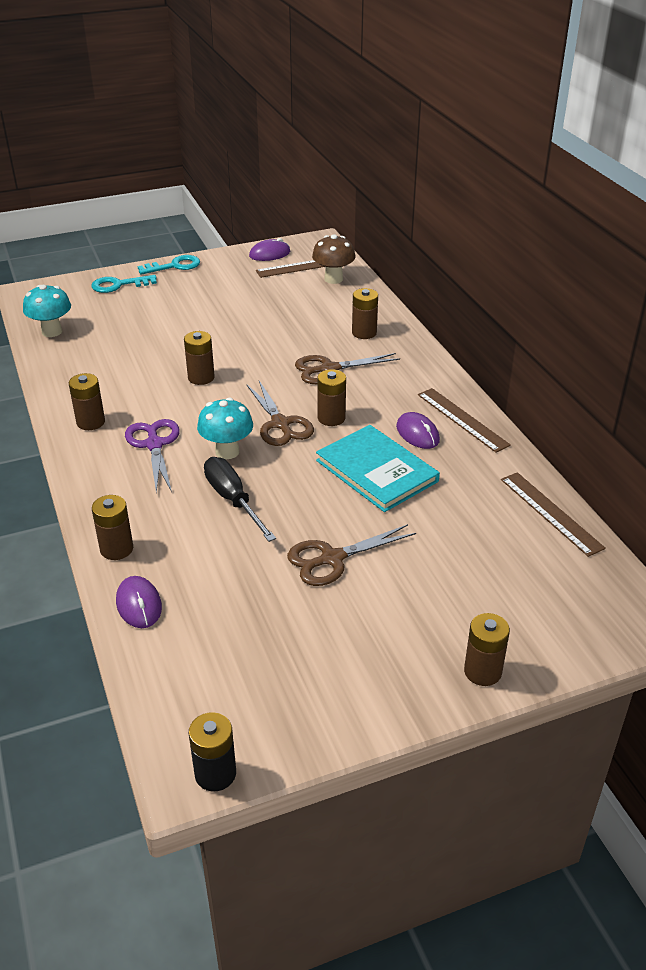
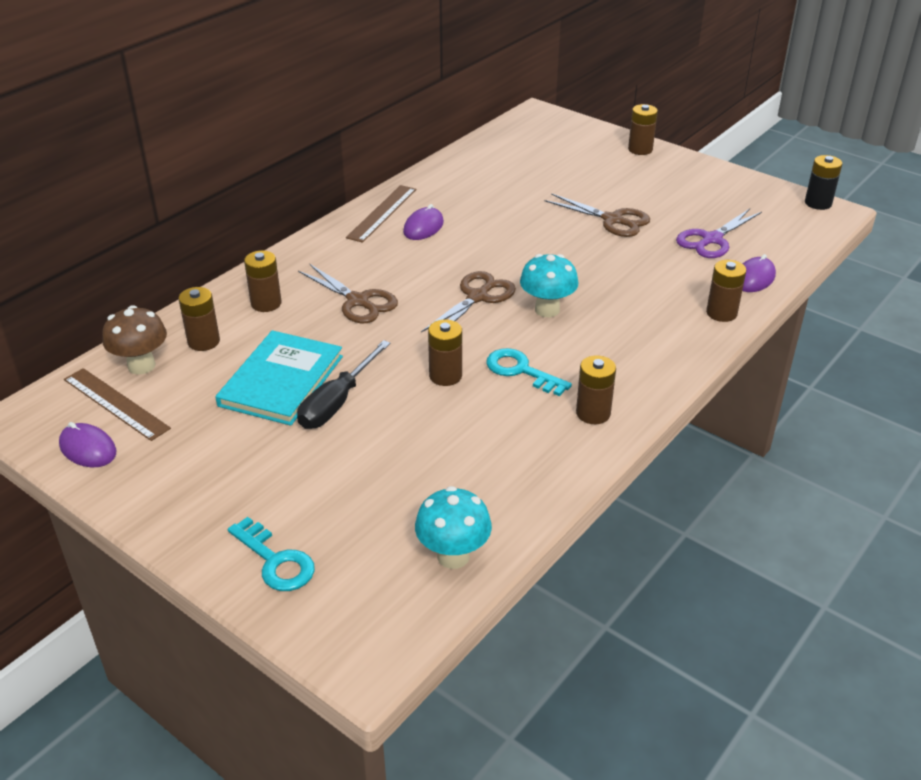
camera: 120 degrees left, 0 degrees up
purple scissors [125,419,180,493] -> purple scissors moved to [676,208,762,258]
turquoise key [138,255,200,275] -> turquoise key moved to [486,348,572,396]
black screwdriver [204,457,276,542] -> black screwdriver moved to [297,340,391,429]
turquoise book [316,425,440,512] -> turquoise book moved to [216,330,343,426]
brown battery [317,369,346,426] -> brown battery moved to [179,287,220,351]
brown ruler [501,472,606,557] -> none

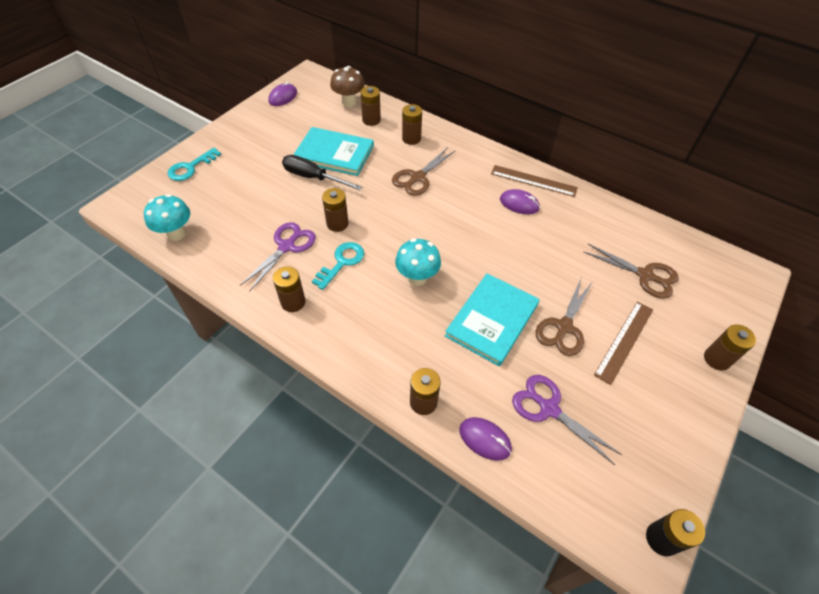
camera: 85 degrees right, 15 degrees up
brown ruler [64,368,171,441] -> brown ruler moved to [594,301,653,385]
brown scissors [421,271,516,332] -> brown scissors moved to [583,244,679,299]
none -> purple scissors [240,222,316,292]
none -> turquoise book [445,273,539,366]

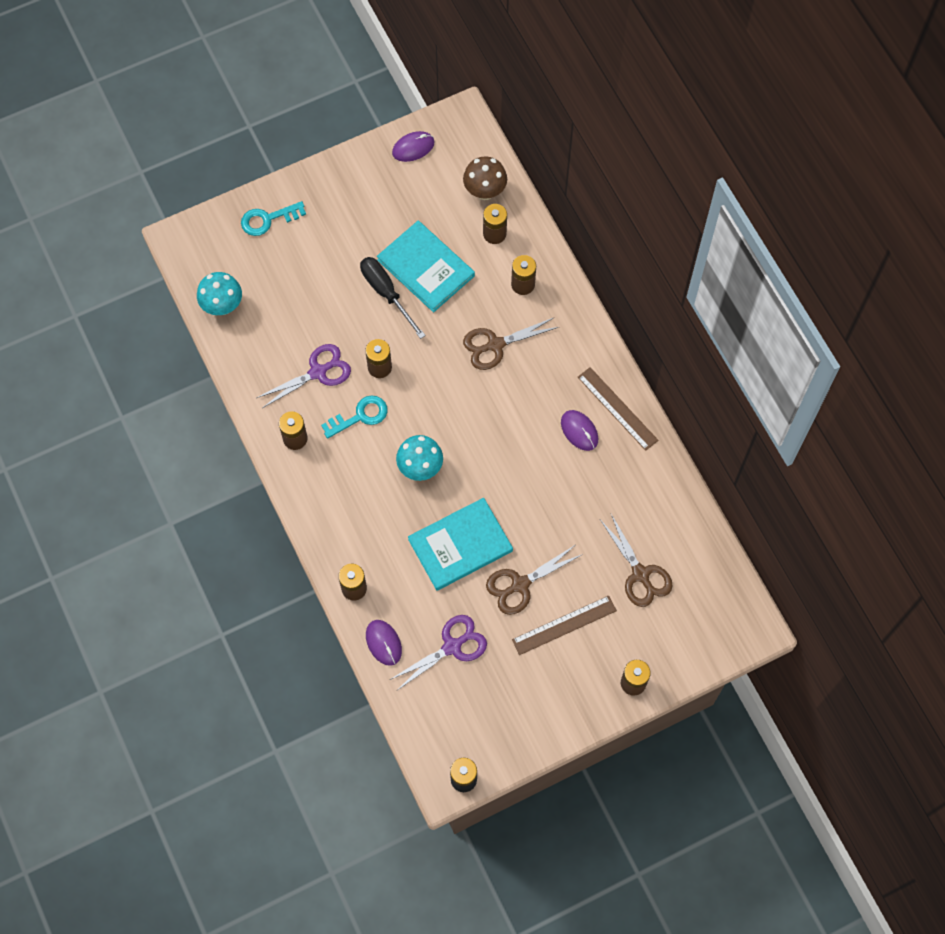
camera: 30 degrees right, 15 degrees up
purple scissors [512,375,622,465] -> purple scissors turned 75 degrees clockwise [390,615,487,690]

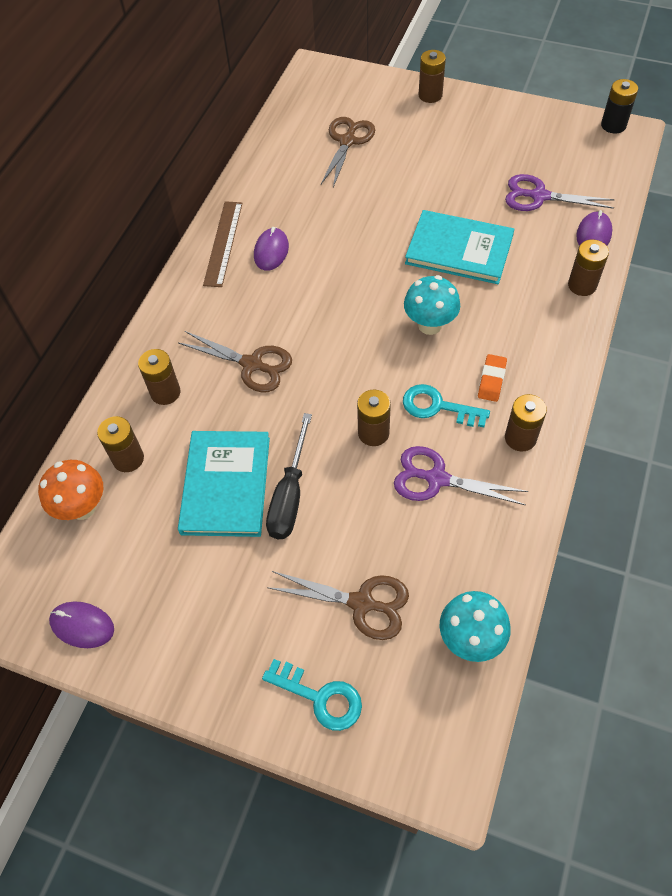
camera: 130 degrees left, 10 degrees down
brown mushroom [463,156,507,200] -> orange mushroom [38,460,103,520]
brown scissors [486,545,583,615] -> brown scissors moved to [267,571,409,640]
brown ruler [512,595,617,655] -> none
none -> orange eraser [478,354,507,402]

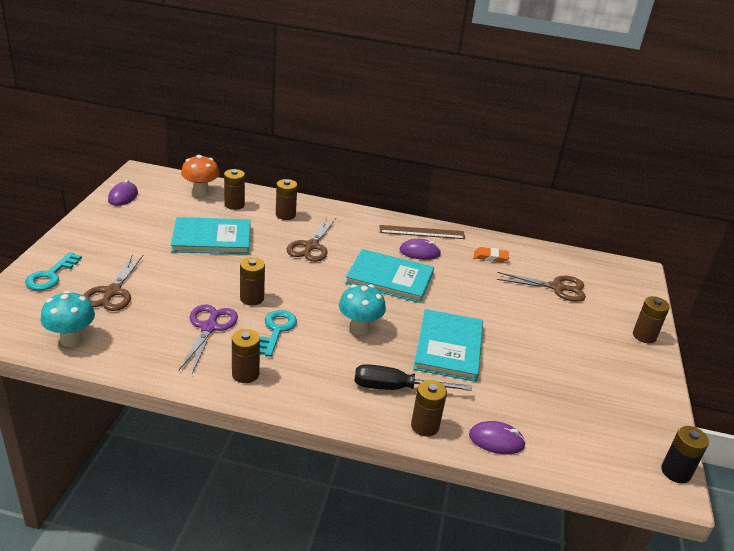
camera: 75 degrees right, 25 degrees down
black screwdriver [266,413,312,539] -> black screwdriver moved to [354,364,472,391]
orange eraser [478,354,507,402] -> orange eraser moved to [474,247,509,263]
purple scissors [505,174,615,211] -> none
none -> turquoise book [345,249,434,303]

